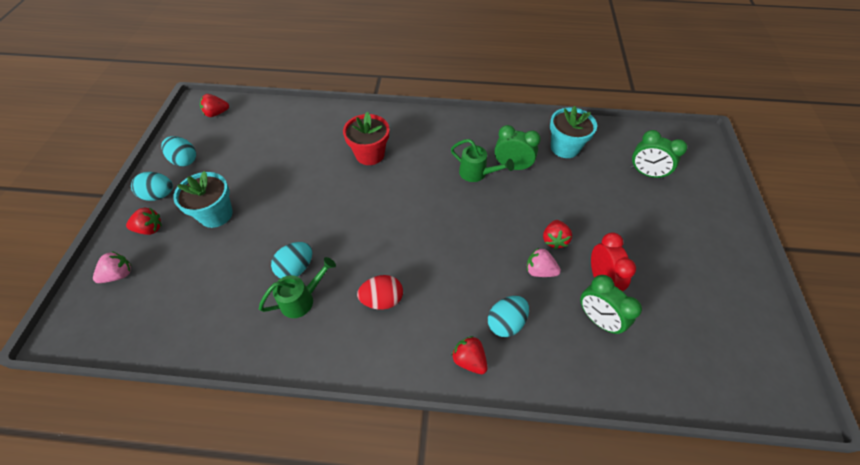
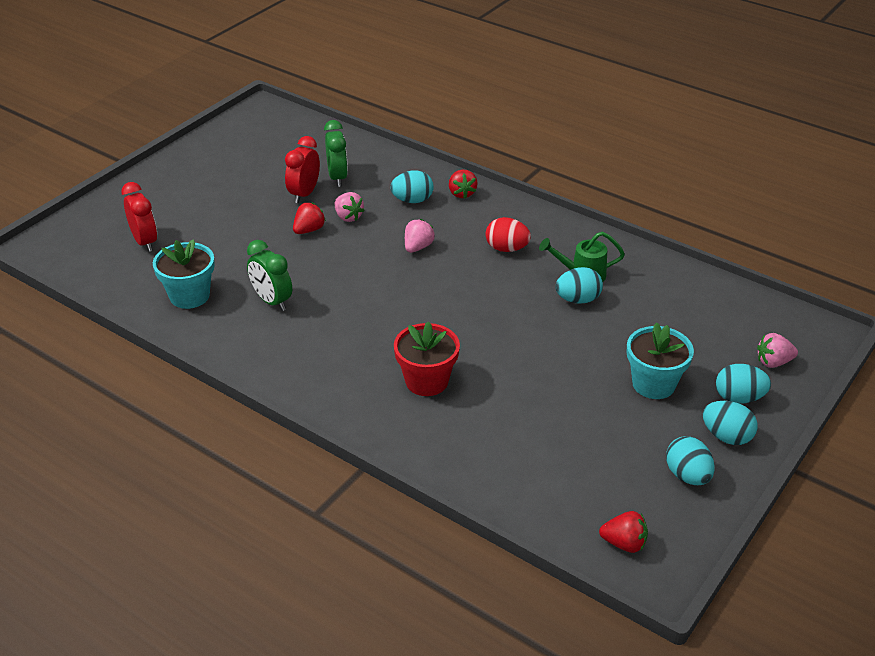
camera: 150 degrees left, 15 degrees down
red strawberry [126,207,162,235] -> turquoise egg [716,364,771,403]
green watering can [451,139,514,182] -> none
green clock [631,130,687,180] -> red clock [121,182,157,252]
none -> pink strawberry [405,219,435,253]

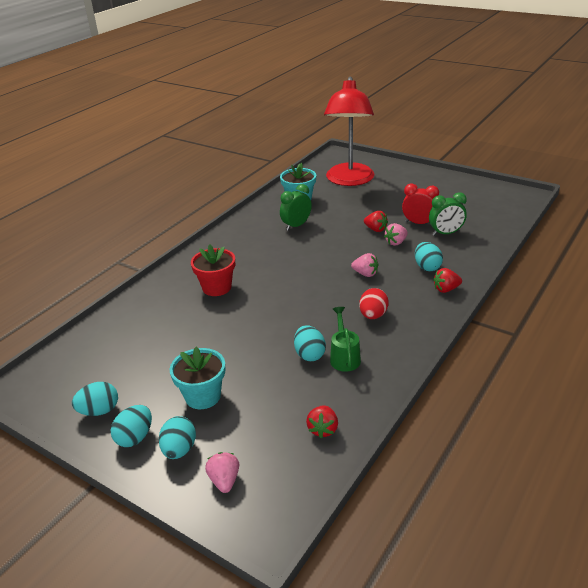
camera: 90 degrees right, 5 degrees down
red clock [121,182,157,252] -> red lamp [324,77,375,186]
red strawberry [599,511,648,553] -> red strawberry moved to [306,405,338,438]

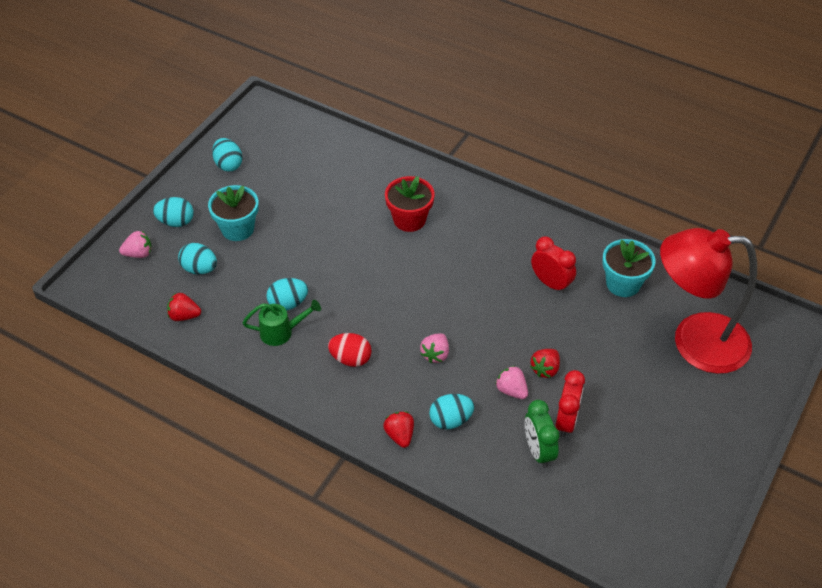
camera: 85 degrees right, 15 degrees up
turquoise egg [111,405,152,447] -> turquoise egg moved to [178,243,217,274]
green clock [280,184,312,231] -> red clock [531,237,576,293]

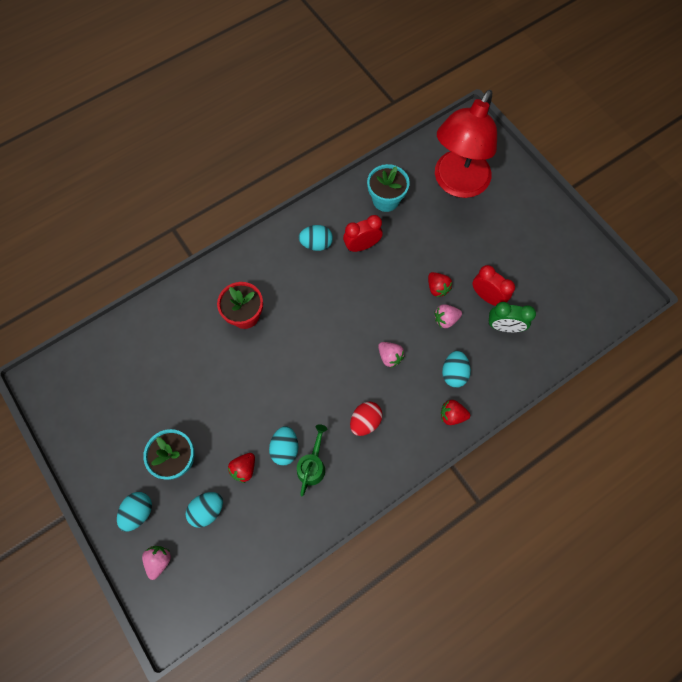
camera: 65 degrees left, 20 degrees up
red strawberry [167,293,201,321] -> red strawberry moved to [228,453,255,483]
turquoise egg [212,138,242,171] -> turquoise egg moved to [298,225,333,251]

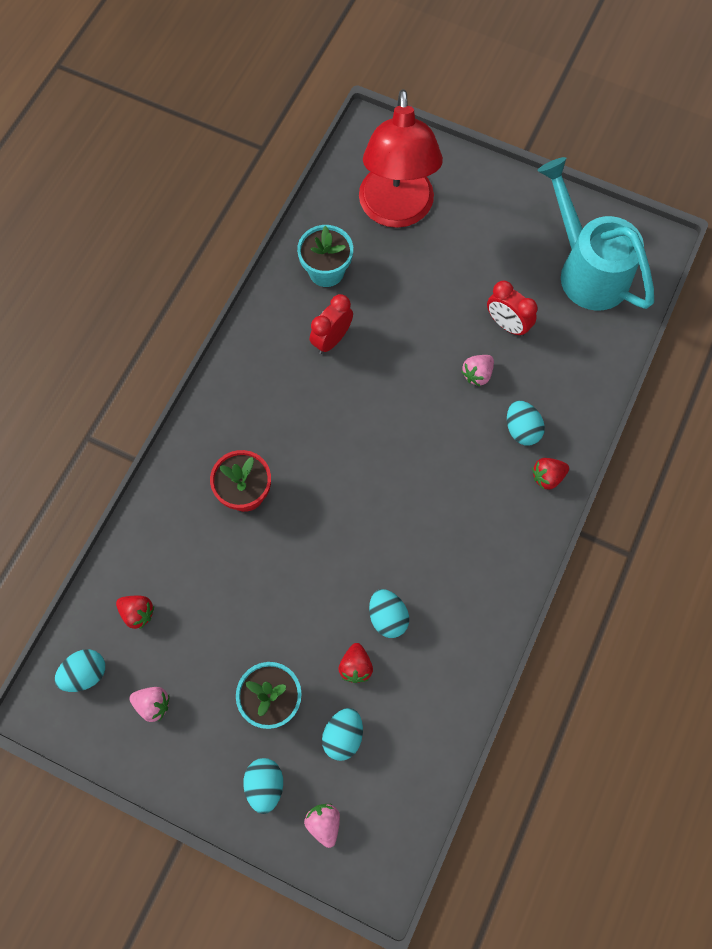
camera: 30 degrees left, 0 degrees up
green watering can [297,424,327,496] -> none
turquoise egg [298,225,333,251] -> turquoise egg moved to [55,649,105,692]
red egg [350,402,383,436] -> none
pink strawberry [378,342,405,368] -> pink strawberry moved to [129,687,170,722]
red strawberry [428,272,452,297] -> red strawberry moved to [116,596,154,630]
red clock [473,265,515,306] -> red clock turned 150 degrees counterclockwise [487,281,538,337]
green clock [489,302,536,332] -> none
none -> turquoise watering can [537,157,654,311]

